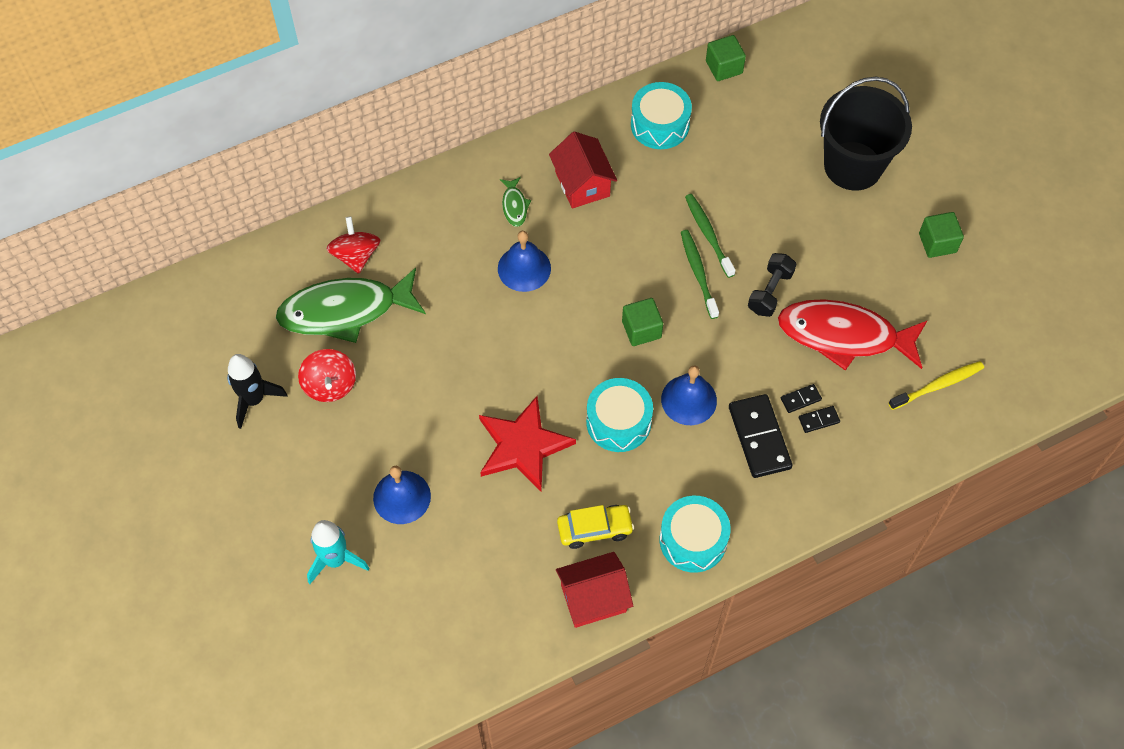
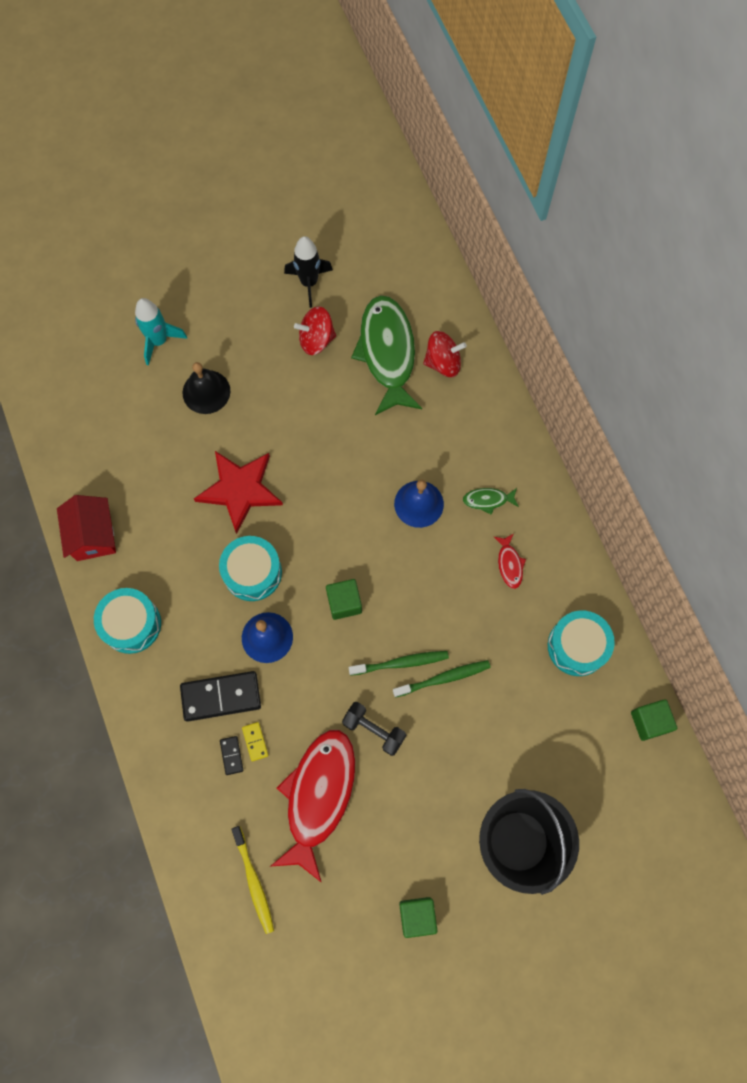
camera: 95 degrees right, 10 degrees up
blue bell [373,466,431,524] -> black bell [182,362,230,414]
red house [549,132,617,208] -> red fish [494,534,526,589]
yellow car [557,505,634,549] -> none
black domino [781,384,822,413] -> yellow domino [242,722,268,762]

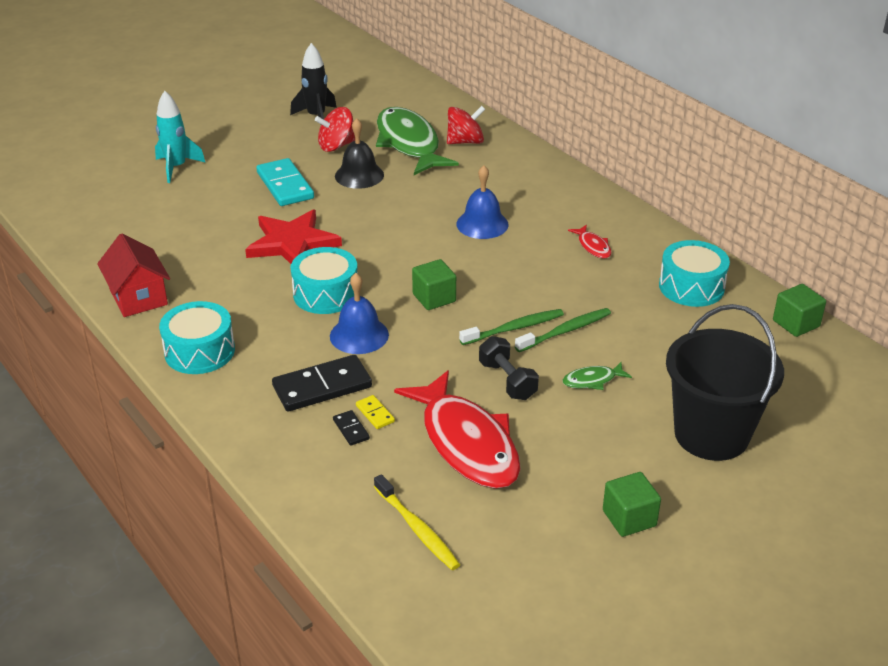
camera: 15 degrees left, 35 degrees down
black bell [182,362,230,414] -> black bell moved to [335,118,384,189]
red fish [271,730,355,883] -> red fish turned 150 degrees clockwise [394,370,520,489]
black dumbbell [342,702,406,756] -> black dumbbell turned 45 degrees clockwise [479,336,539,400]
green fish [463,488,519,515] -> green fish moved to [563,362,632,390]
none -> turquoise domino [256,158,314,206]

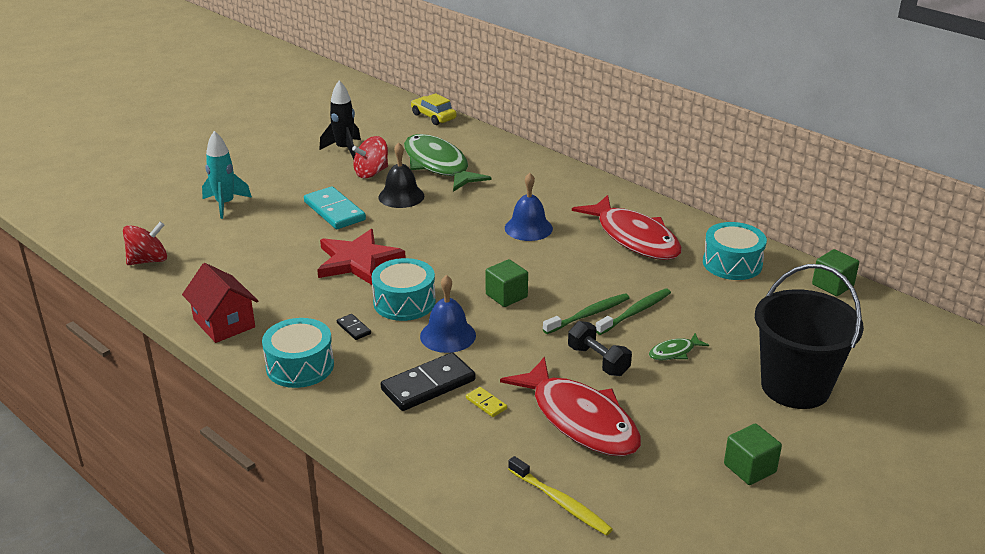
camera: 10 degrees left, 5 degrees down
black domino [333,410,370,446] -> black domino moved to [337,314,371,340]
red spinning top [447,106,485,144] -> red spinning top moved to [123,222,167,265]
red fish [568,225,612,259] -> red fish [572,195,682,260], size x2.40
none -> yellow car [411,93,457,125]

